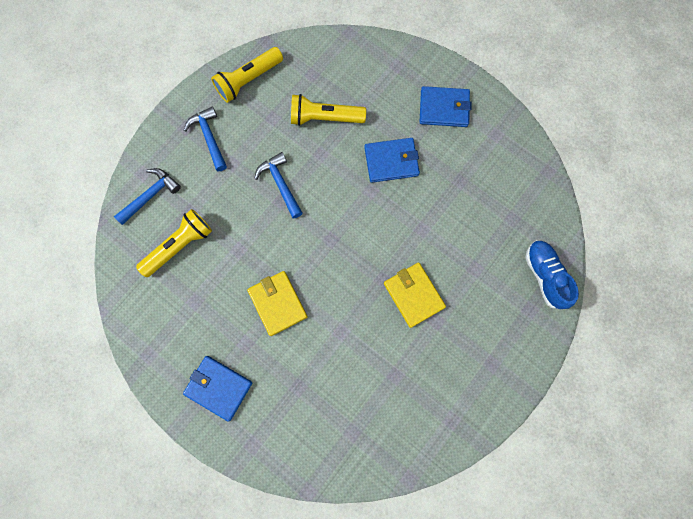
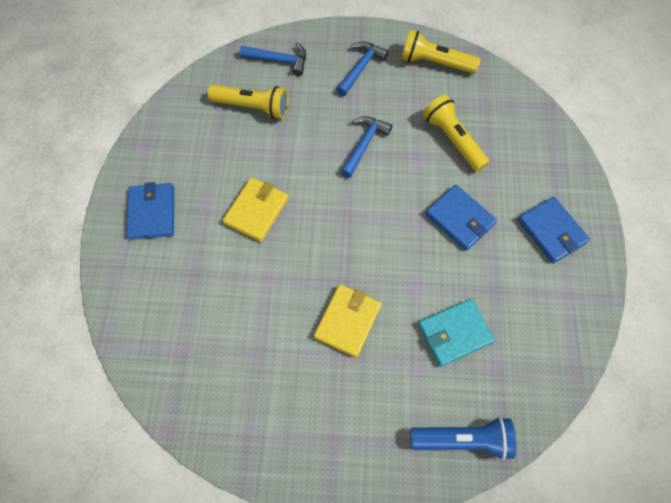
camera: 55 degrees right, 10 degrees down
blue shoe [525,240,579,309] -> blue flashlight [410,417,516,460]
none -> turquoise wallet [418,299,495,367]

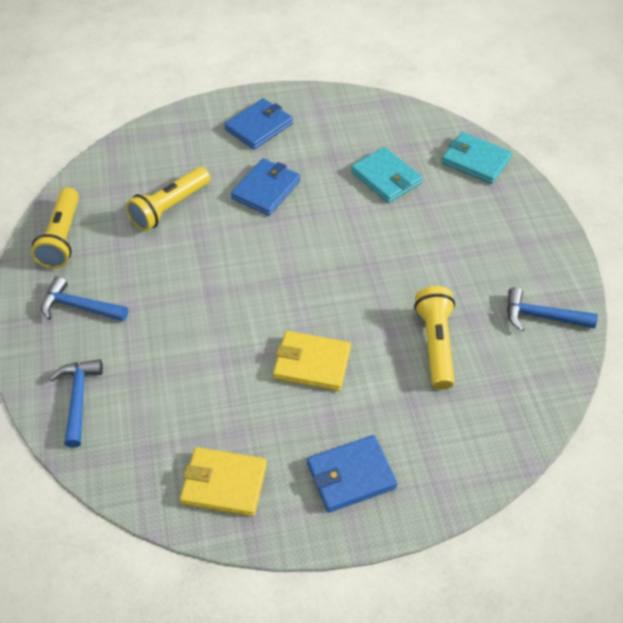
camera: 105 degrees left, 15 degrees down
yellow flashlight [207,84,289,119] -> yellow flashlight moved to [414,286,455,390]
yellow wallet [314,284,382,358] -> yellow wallet moved to [180,447,267,517]
blue hammer [341,116,392,178] -> blue hammer moved to [507,287,598,331]
blue flashlight [410,417,516,460] -> turquoise wallet [441,132,512,184]

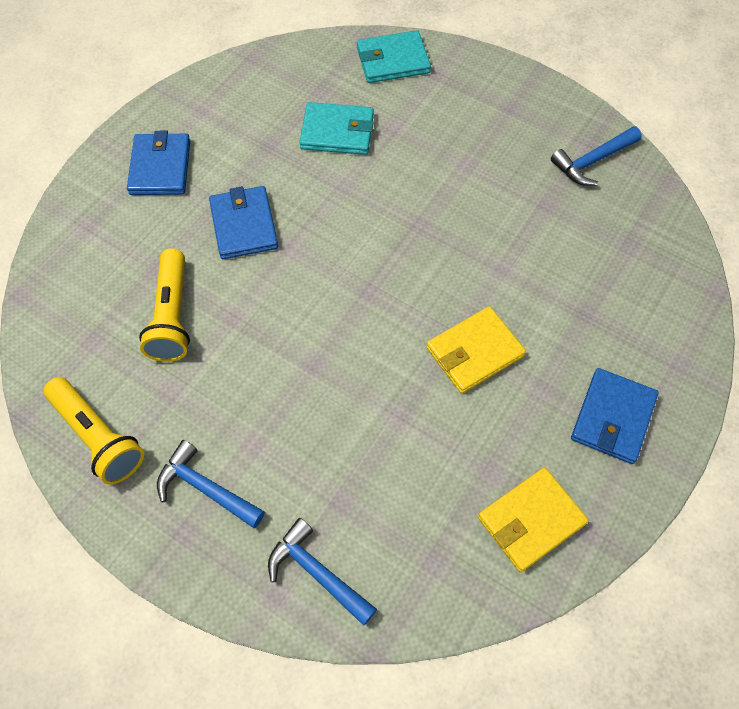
camera: 45 degrees left, 10 degrees up
blue hammer [41,276,128,321] -> blue hammer turned 60 degrees clockwise [157,440,265,528]
yellow flashlight [414,286,455,390] -> none

